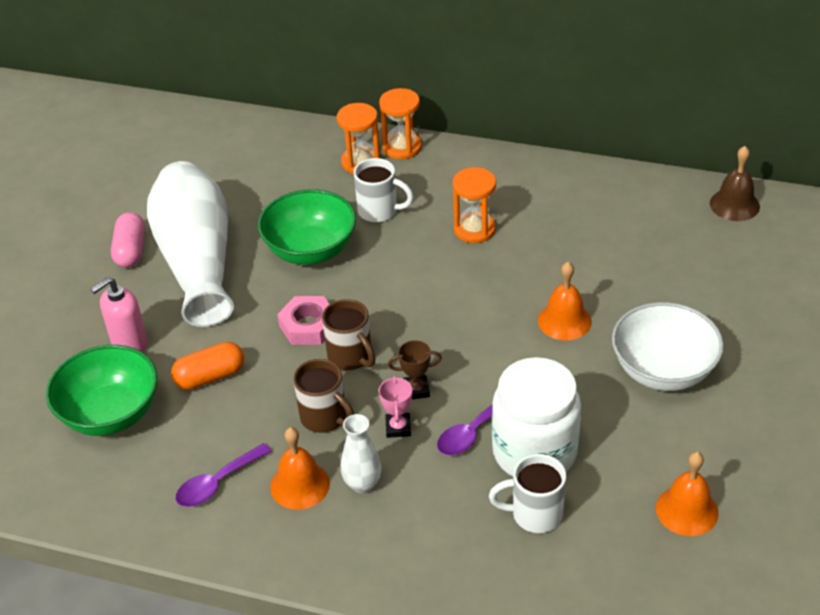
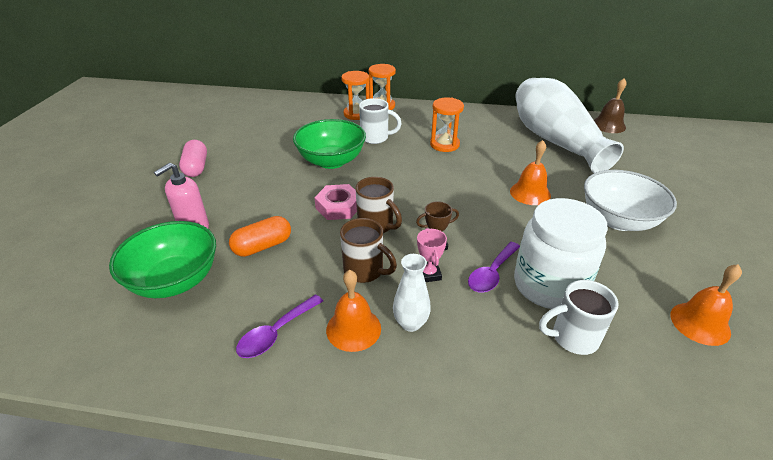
camera: 10 degrees left, 5 degrees down
white vase [147,161,234,327] -> white vase moved to [515,78,624,173]

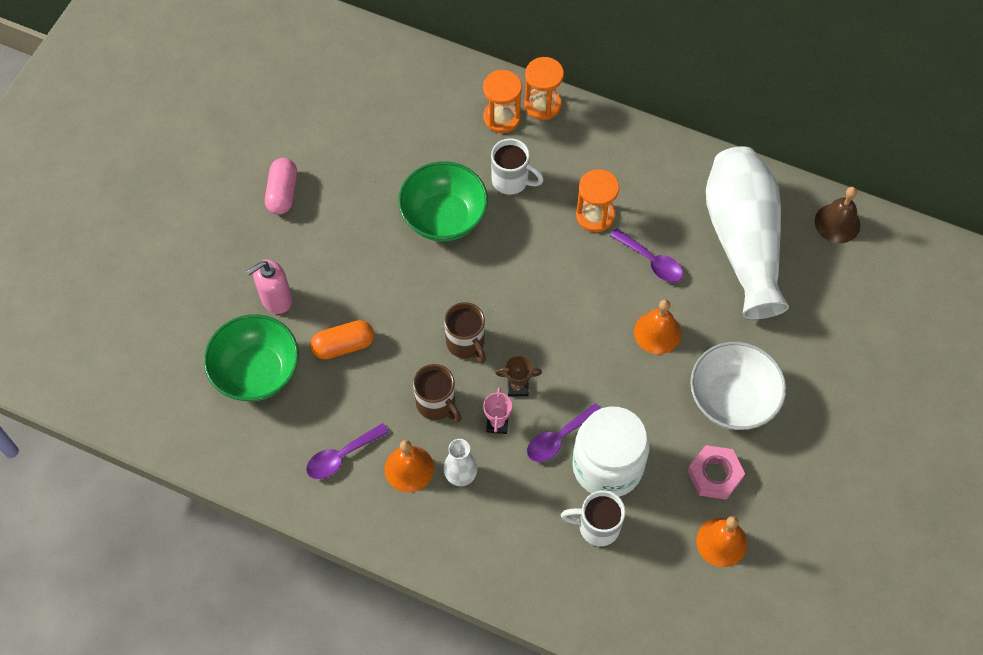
camera: 15 degrees right, 25 degrees up
pink nut [314,184,357,220] -> pink nut moved to [688,445,745,500]
none -> purple spoon [610,228,683,282]

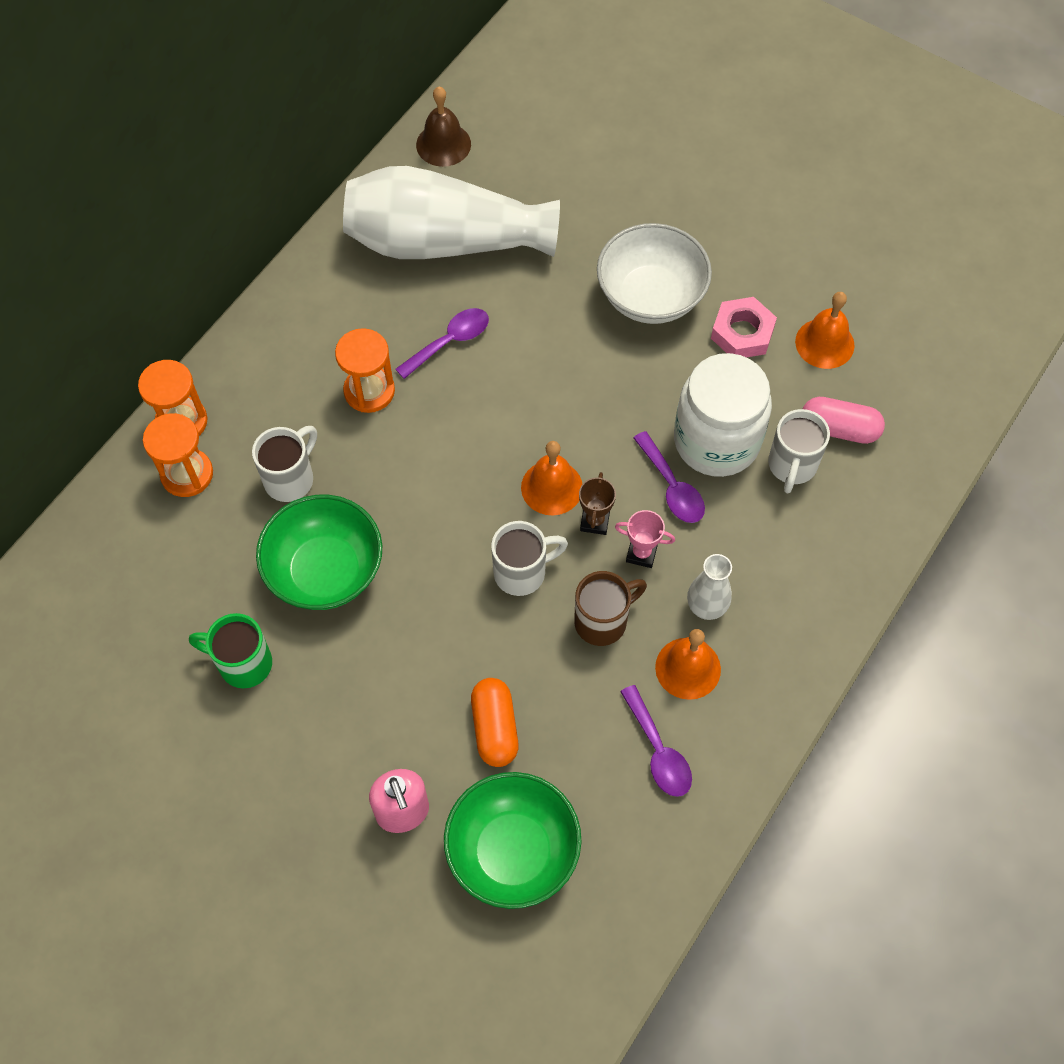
camera: 80 degrees left, 0 degrees up
pink capsule [265,158,297,215] -> pink capsule moved to [803,397,885,444]
brown mug [444,302,486,363] -> white mug [491,521,568,596]
orange bell [634,299,681,354] -> orange bell moved to [521,441,582,515]
none -> green mug [189,613,272,688]

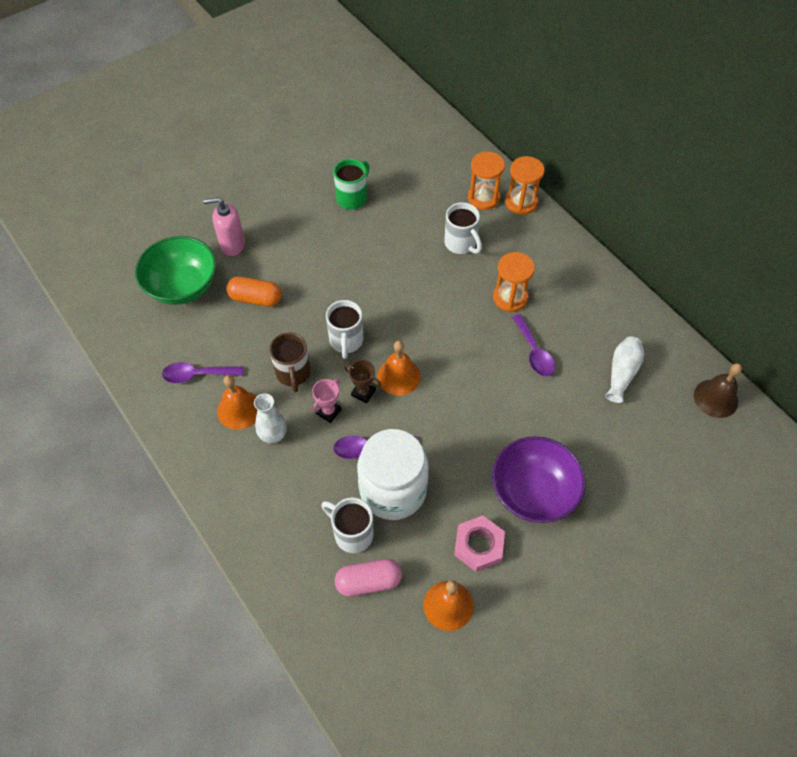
camera: 110 degrees right, 5 degrees down
green bowl [256,495,382,610] -> none
white vase [343,166,560,259] -> white vase [605,337,644,403], size x0.43
white bowl [597,223,712,324] -> purple bowl [492,436,586,523]
pink capsule [803,397,885,444] -> pink capsule turned 45 degrees clockwise [335,559,402,597]

